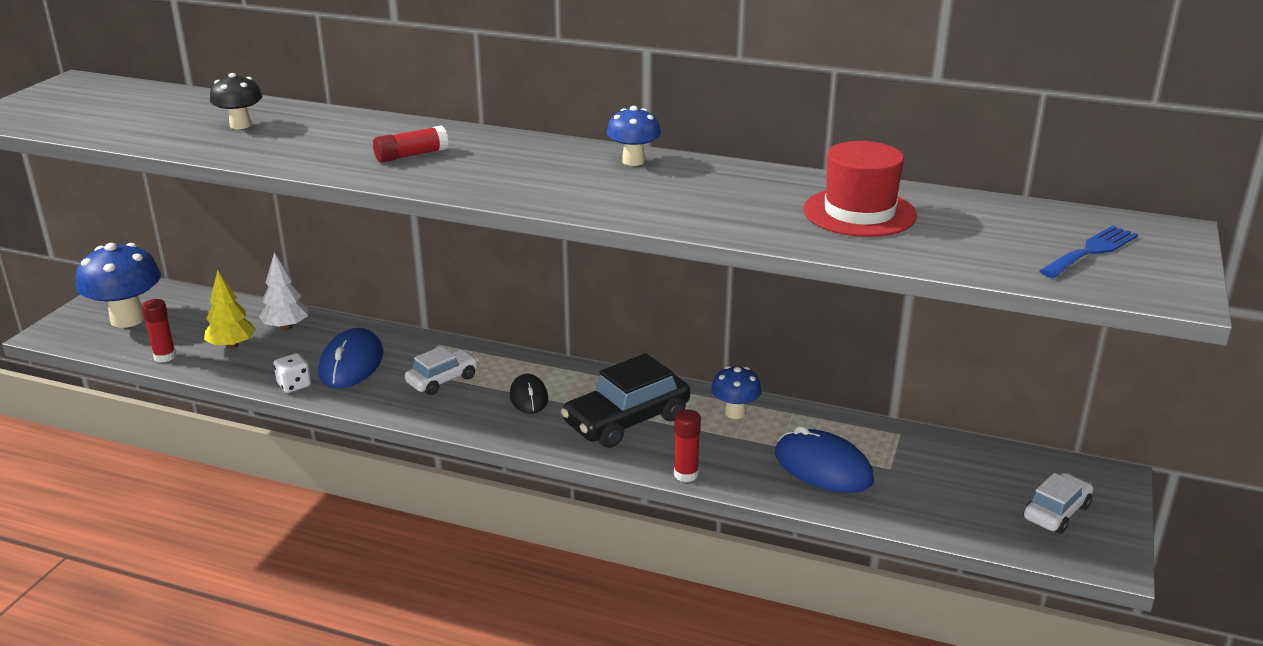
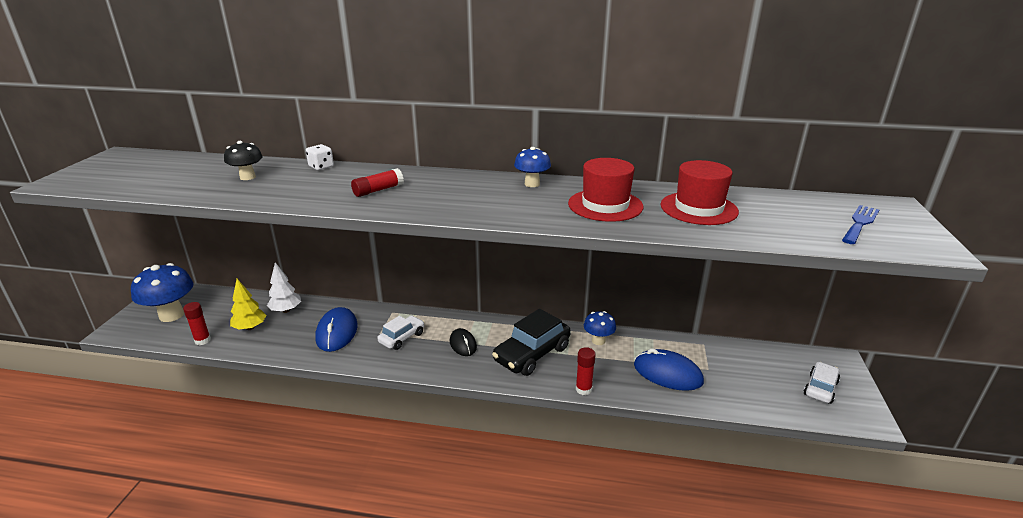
camera: 10 degrees left, 0 degrees up
white dice [273,353,311,393] -> white dice moved to [306,144,334,170]
none -> red hat [568,158,643,222]

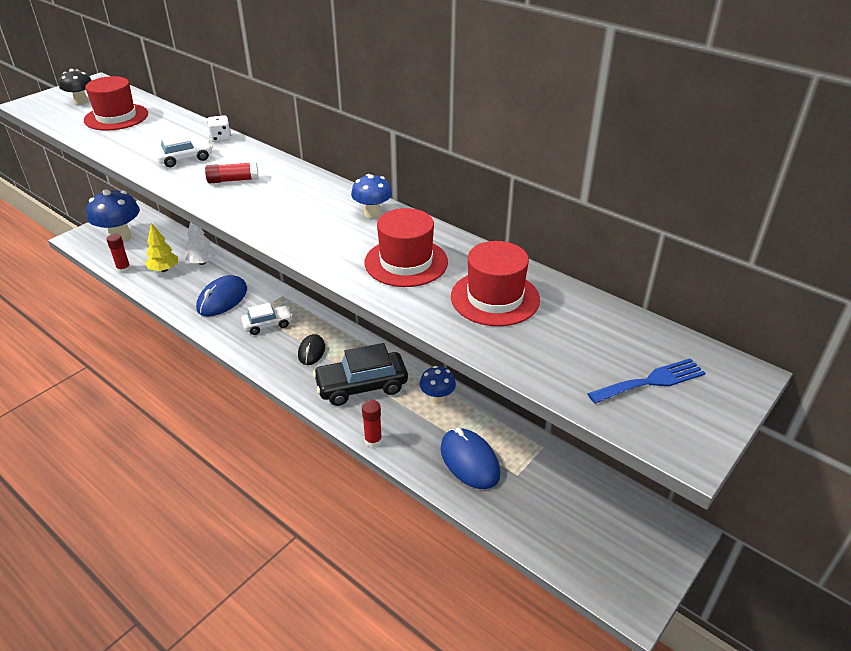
camera: 30 degrees right, 10 degrees up
black mushroom [224,141,263,180] -> black mushroom moved to [59,69,92,105]
white car [804,362,840,404] -> white car moved to [154,133,213,167]
none -> red hat [84,76,148,131]

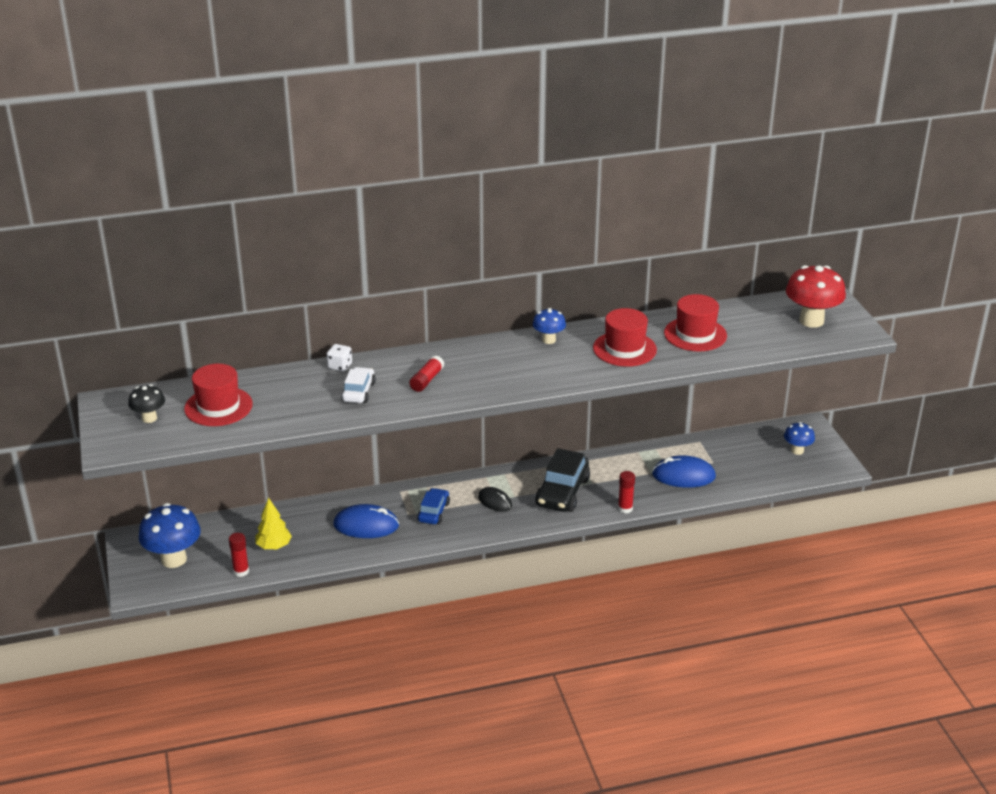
camera: 55 degrees left, 5 degrees down
white tree [185,222,217,265] -> none
blue mouse [196,275,247,317] -> blue mouse turned 60 degrees counterclockwise [333,504,399,538]
white car [241,303,293,335] -> blue car [417,488,450,524]
blue mushroom [419,366,456,404] -> blue mushroom moved to [784,422,815,455]
blue fork [587,358,706,404] -> red mushroom [786,265,846,328]

